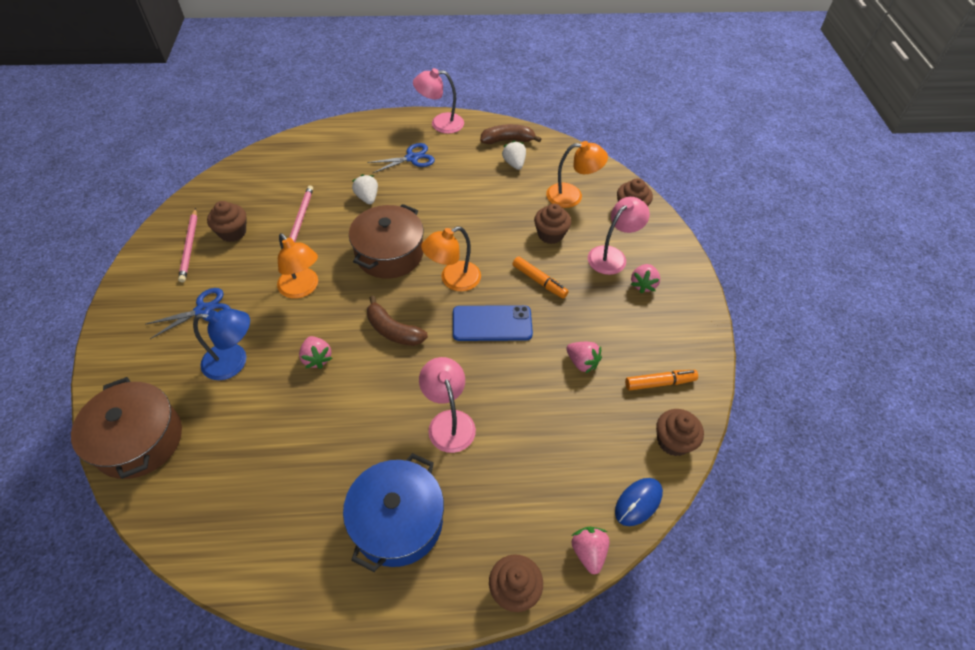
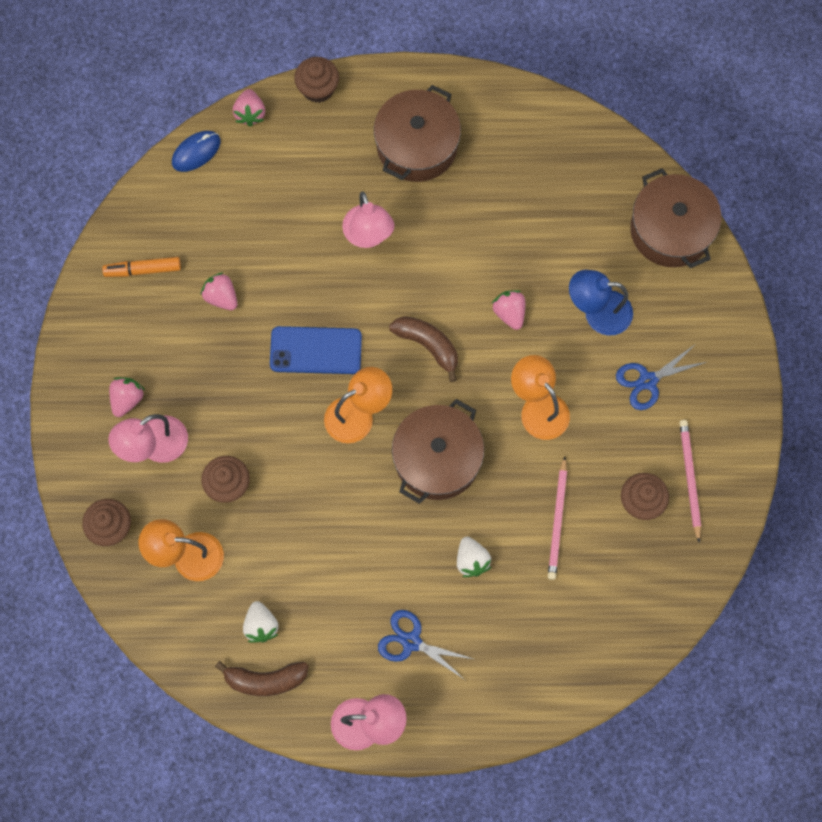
camera: 175 degrees left, 20 degrees up
blue pot [343,453,444,572] -> brown pot [374,85,461,182]
blue scissors [367,143,435,173] -> blue scissors turned 45 degrees clockwise [378,610,473,680]
orange marker [512,256,569,299] -> none
brown cupcake [656,409,704,456] -> none

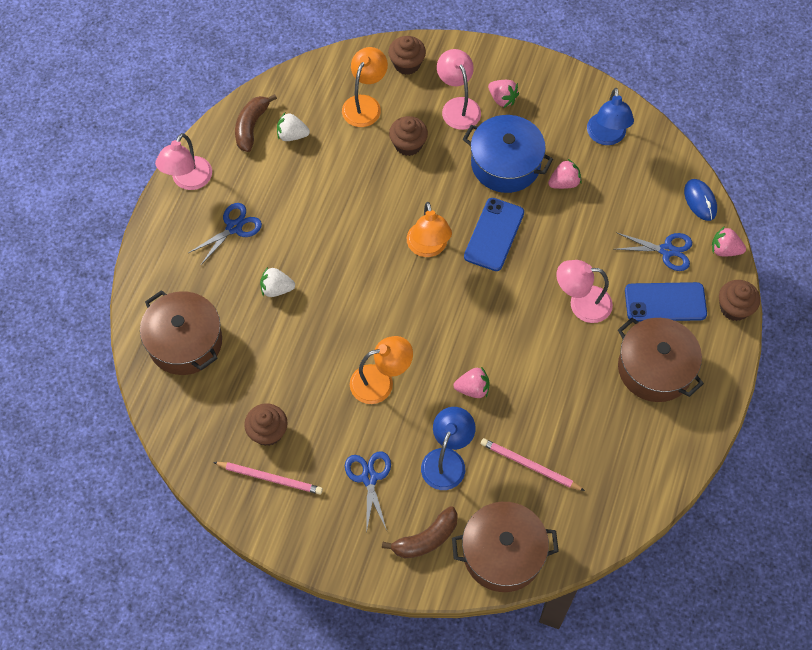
camera: 110 degrees right, 10 degrees down
orange marker [102,257,181,277] -> blue lamp [587,88,634,145]
brown banana [389,316,458,382] -> brown banana moved to [382,506,458,558]
brown pot [392,399,484,504] -> brown pot moved to [140,290,222,375]
pink pencil [548,456,567,580] -> pink pencil moved to [481,438,585,491]
none -> blue pot [463,115,553,193]
none -> blue scissors [614,232,692,271]
none -> blue phone [625,282,707,322]

